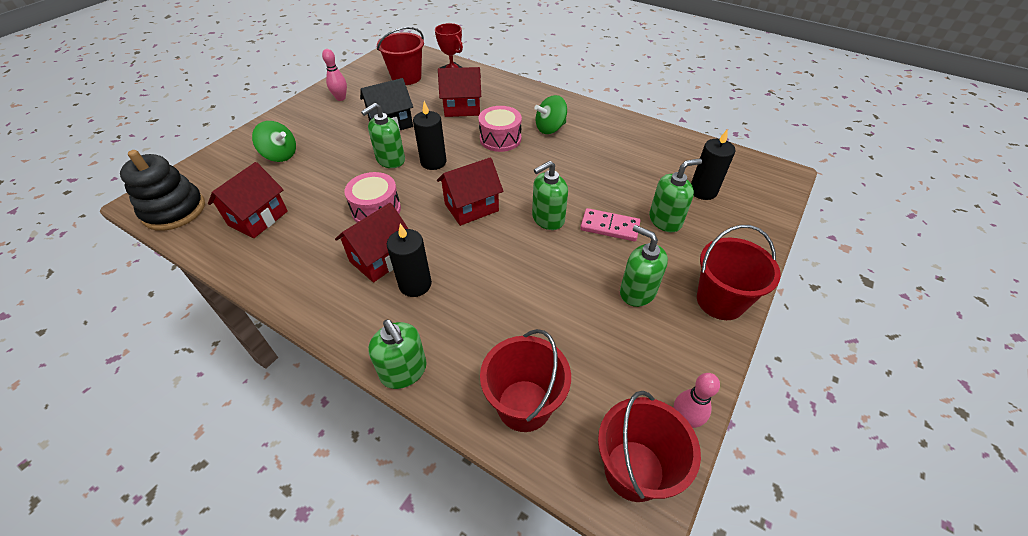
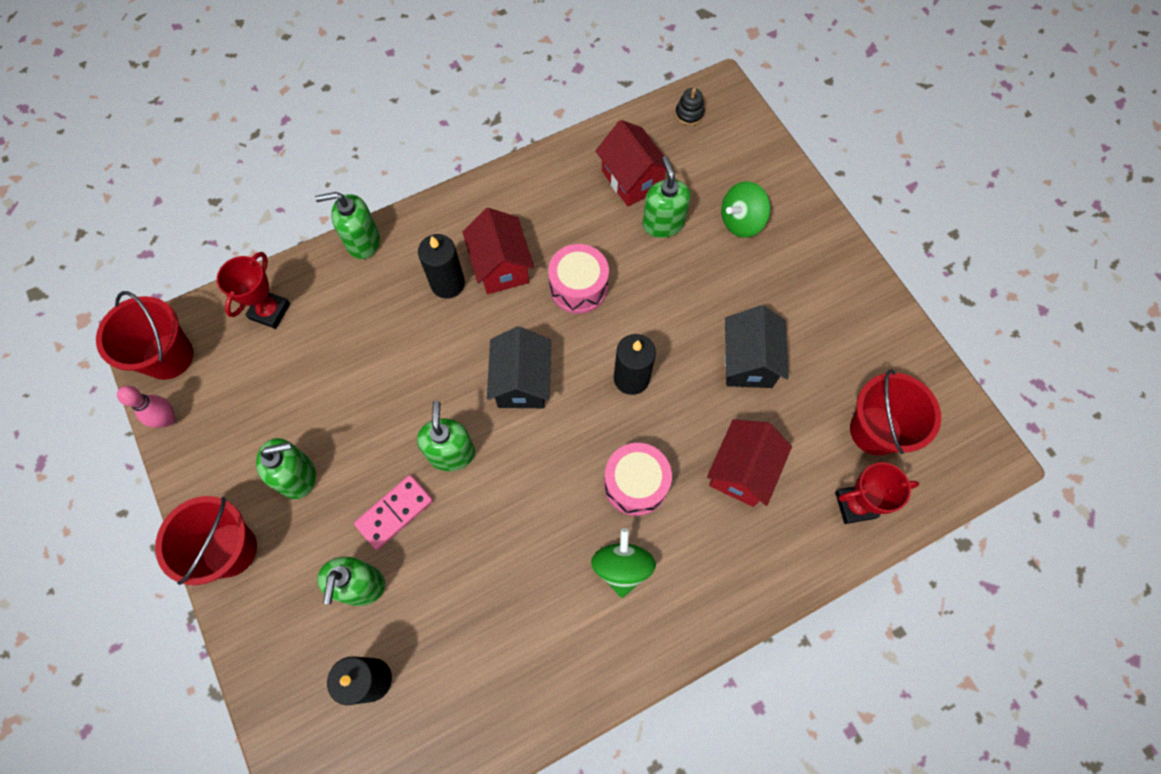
camera: 120 degrees right, 20 degrees up
black stacking toy [120,150,205,231] -> black stacking toy [675,88,705,126], size x0.44
pink bowling pin [322,49,347,101] -> none
green soap dispenser [361,103,405,168] -> green soap dispenser moved to [642,156,691,238]
red house [437,157,503,226] -> black house [487,327,551,408]
red bucket [480,329,571,432] -> red trophy [217,252,290,329]

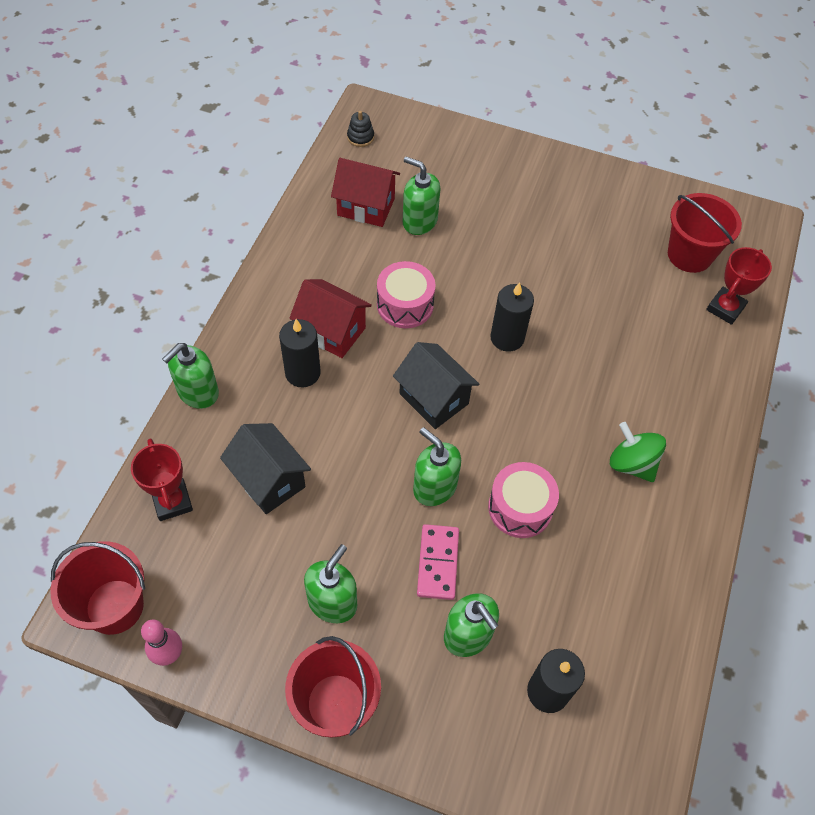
camera: 45 degrees left, 10 degrees down
pink drum [604,443,672,516] -> pink drum moved to [488,462,559,538]
red house [707,419,792,507] -> none
green spinning top [721,181,771,237] -> none
black house [725,305,789,388] -> black house moved to [220,423,311,514]

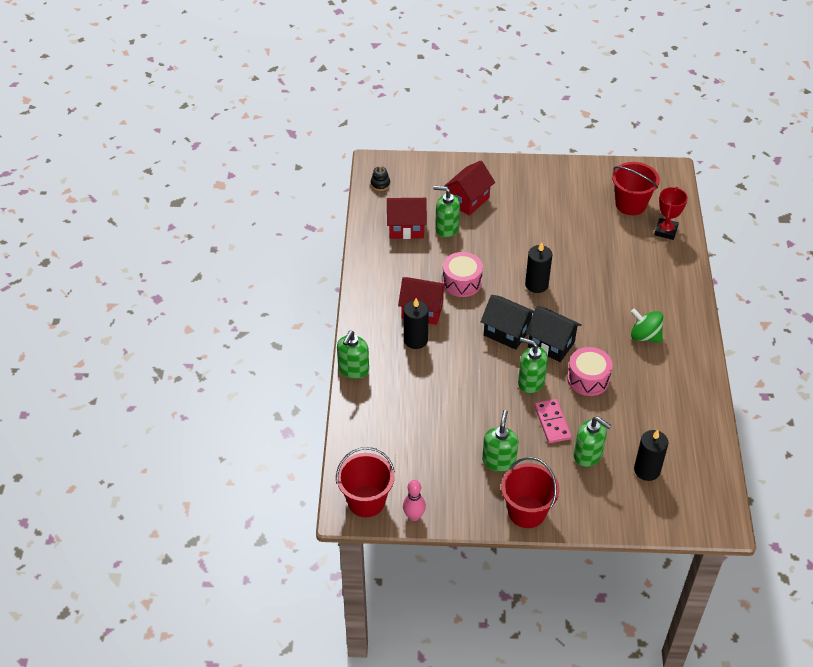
camera: 15 degrees left, 10 degrees down
red trophy [131,438,193,521] -> none
black house [220,423,311,514] -> black house moved to [525,306,582,362]
none -> red house [444,160,495,216]

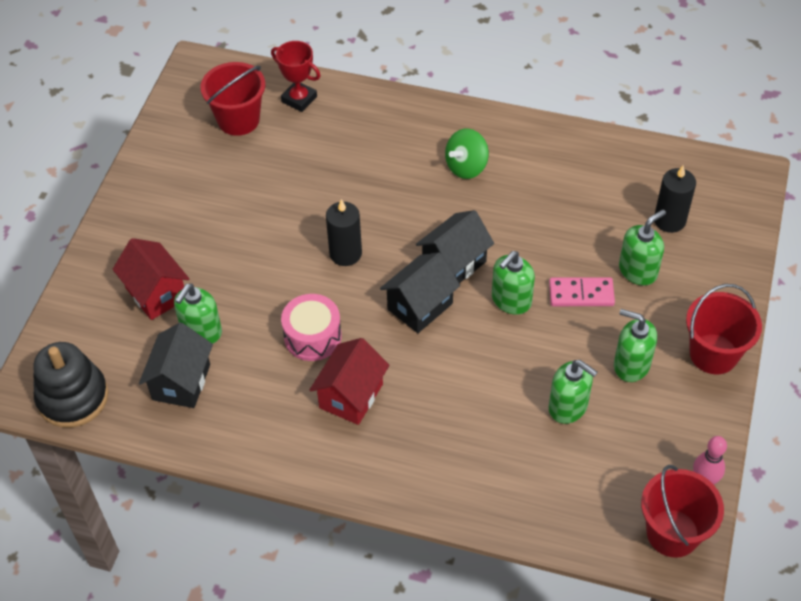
camera: 75 degrees left, 5 degrees up
green soap dispenser [337,331,369,379] -> green soap dispenser moved to [549,360,598,424]
black stacking toy [371,166,390,191] -> black stacking toy [33,342,108,428], size x2.25
red house [387,198,427,239] -> black house [139,323,213,408]
black candle [404,298,429,349] -> none
pink drum [567,347,613,396] -> none

